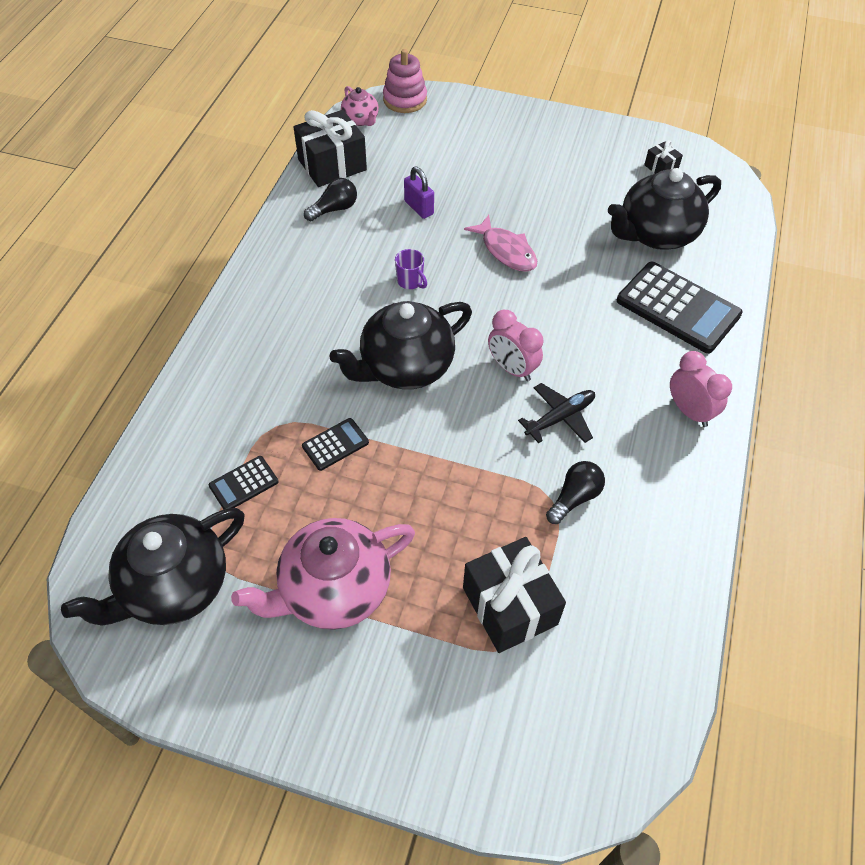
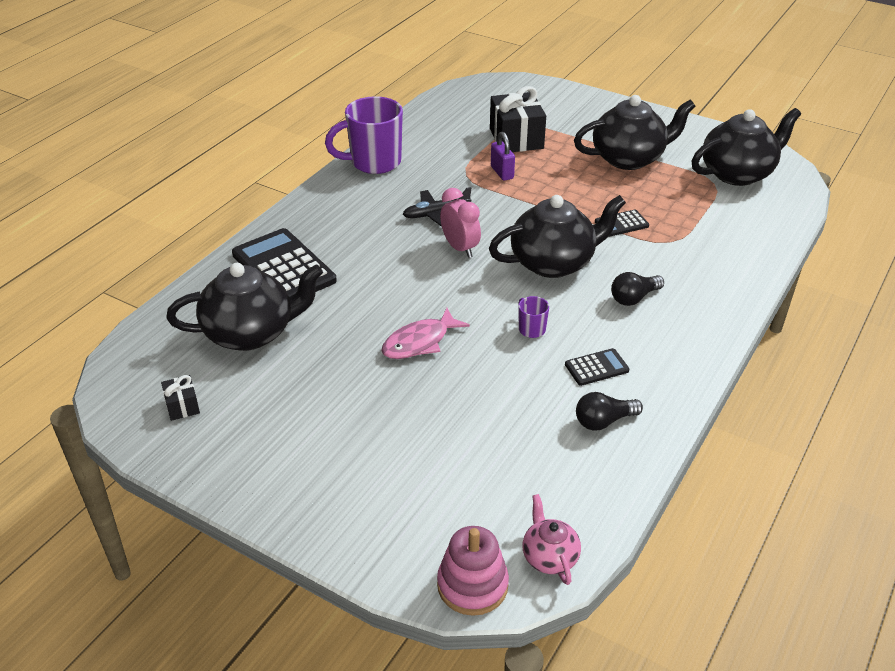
camera: 165 degrees left, 15 degrees down
black calculator [209,456,279,510] -> black calculator moved to [565,348,629,386]
pink teapot [231,518,415,630] -> black teapot [574,95,695,170]
black gift [294,110,367,187] -> none
purple padlock [404,167,434,219] -> purple padlock moved to [491,132,515,181]
pink fish [464,215,537,272] -> pink fish turned 105 degrees counterclockwise [381,308,470,359]
black light bulb [546,461,605,524] -> black light bulb moved to [611,272,664,306]
pink clock [670,351,732,427] -> none
none -> purple mug [325,96,403,174]

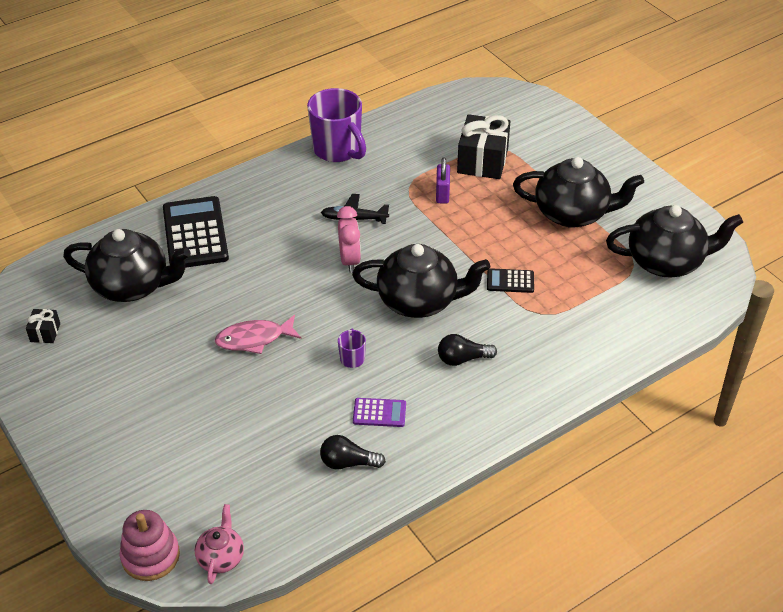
camera: 25 degrees right, 5 degrees up
purple mug [325,96,403,174] -> purple mug turned 135 degrees counterclockwise [307,88,366,162]
black calculator [565,348,629,386] -> purple calculator [353,398,406,427]

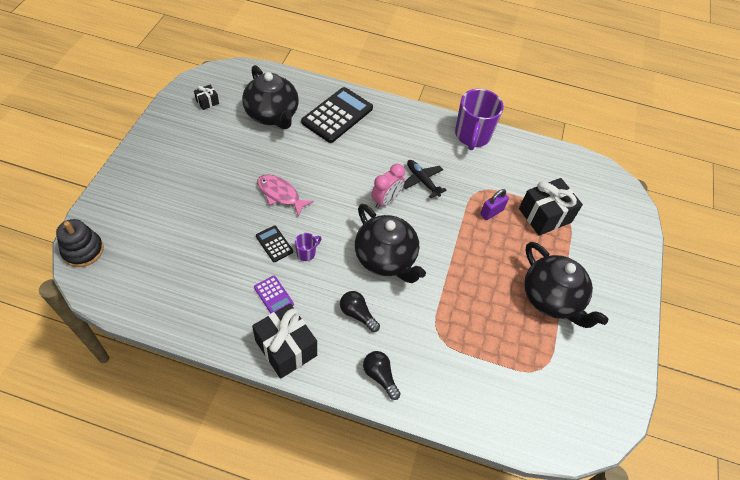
camera: 45 degrees right, 10 degrees up
pink stacking toy [120,510,180,581] -> black stacking toy [56,219,104,267]
pink teapot [195,504,244,584] -> none
black light bulb [320,435,386,470] -> black light bulb moved to [363,351,401,400]
black calculator [487,268,534,293] -> black calculator moved to [256,225,293,262]
black teapot [606,205,743,277] -> none
none -> black gift [252,304,317,379]

